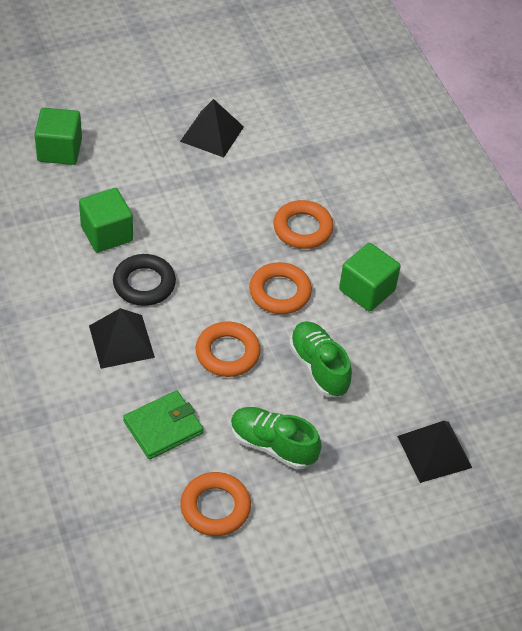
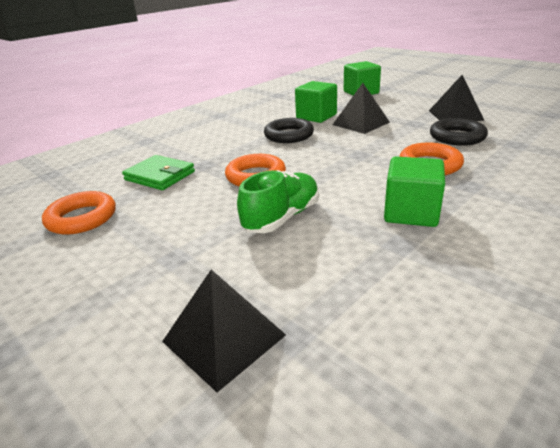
camera: 70 degrees right, 20 degrees down
black pyramid [89,308,155,369] -> black pyramid moved to [333,83,390,134]
green shoe [231,407,322,470] -> none
orange ring [249,262,312,314] -> none
none -> black ring [430,118,488,146]

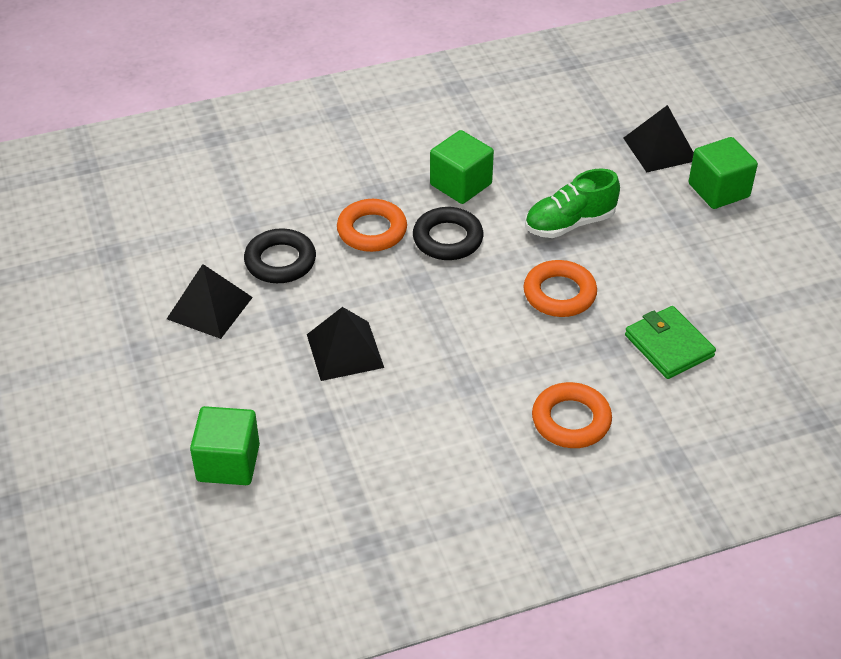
camera: 155 degrees left, 15 degrees up
orange ring [42,191,116,235] -> orange ring moved to [532,382,612,448]
black ring [264,118,314,143] -> black ring moved to [413,207,483,260]
green cube [295,81,337,123] -> green cube moved to [689,137,758,209]

